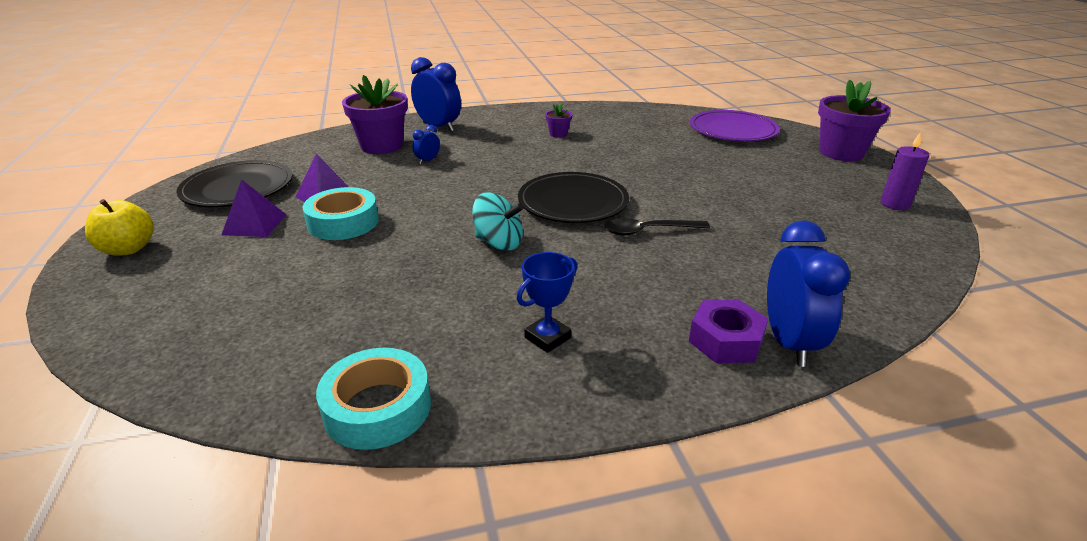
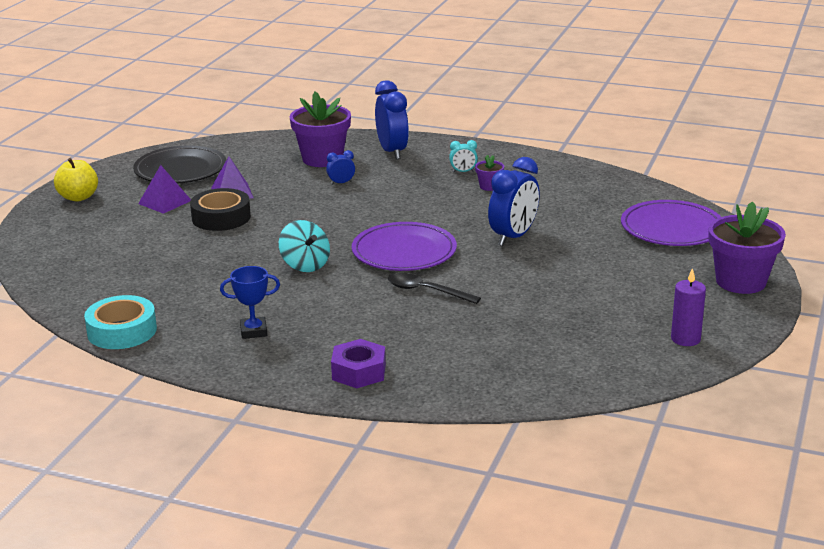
camera: 35 degrees right, 5 degrees down
turquoise tape [303,187,379,240] -> black tape [190,188,251,231]
black plate [518,172,629,223] -> purple plate [352,222,457,271]
blue clock [767,221,850,367] -> blue clock moved to [488,157,540,246]
none -> turquoise clock [449,140,478,173]

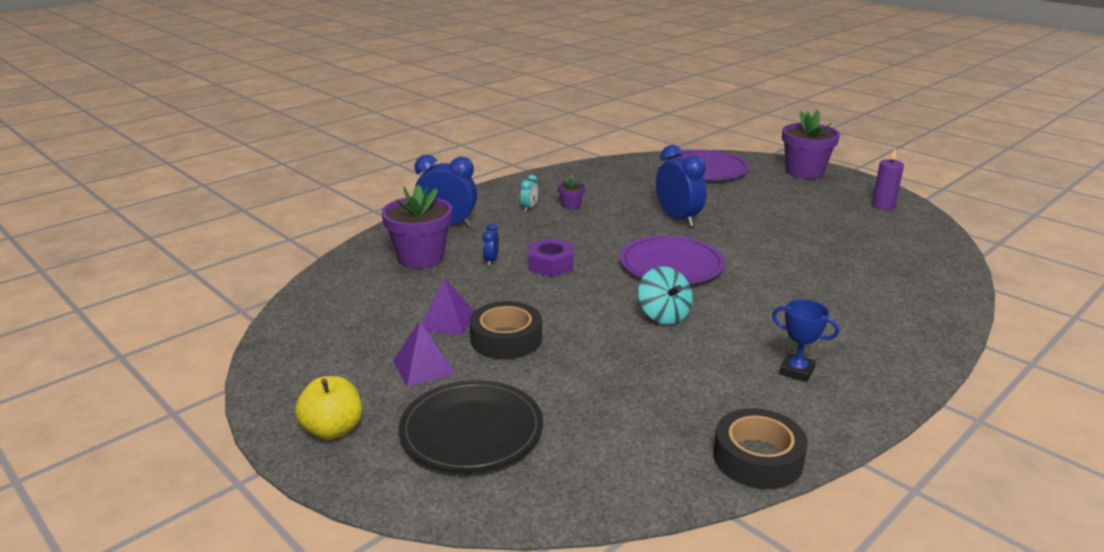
camera: 65 degrees left, 0 degrees up
turquoise tape [84,295,157,349] -> black tape [713,408,808,489]
black plate [133,146,226,184] -> black plate moved to [399,380,543,472]
blue trophy [220,266,280,339] -> blue trophy turned 75 degrees counterclockwise [772,299,839,382]
turquoise spinning top [279,220,330,272] -> turquoise spinning top turned 75 degrees clockwise [638,266,693,325]
purple nut [331,339,386,388] -> purple nut moved to [529,238,573,277]
black spoon [388,273,481,304] -> none

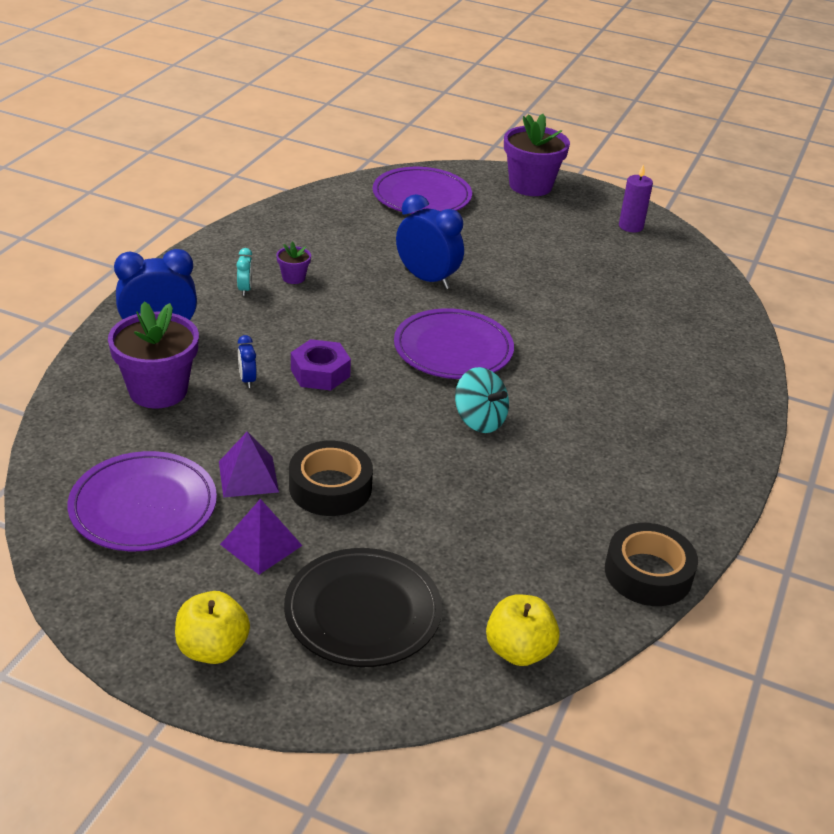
camera: 25 degrees left, 10 degrees up
blue trophy [772,299,839,382] -> none
none -> purple plate [68,451,217,551]
none -> yellow apple [486,594,560,666]

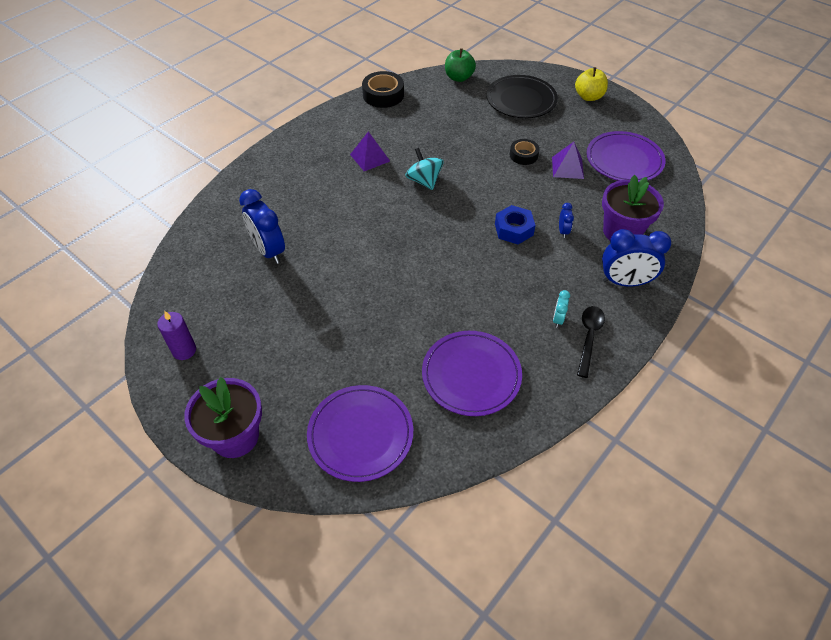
camera: 160 degrees left, 15 degrees up
purple pyramid [220,499,303,575] -> purple pyramid moved to [350,131,390,171]
purple flower pot [276,242,311,284] -> none
black tape [289,441,373,516] -> black tape [510,139,540,165], size x0.63
purple nut [291,339,351,390] -> blue nut [495,205,536,244]
purple plate [394,308,514,379] -> purple plate moved to [422,331,522,416]
blue clock [396,194,464,289] -> blue clock moved to [239,189,285,264]
yellow apple [486,594,560,666] -> green apple [445,48,476,82]
none -> black spoon [577,306,605,378]

